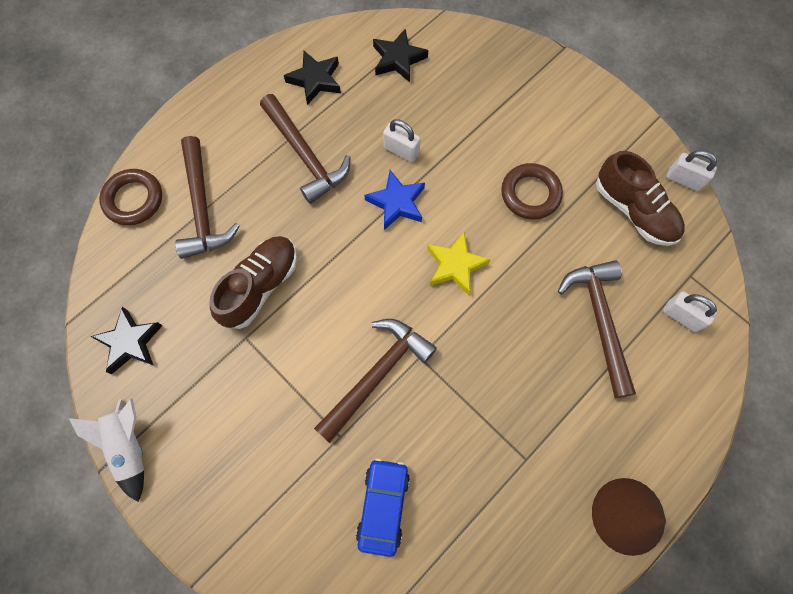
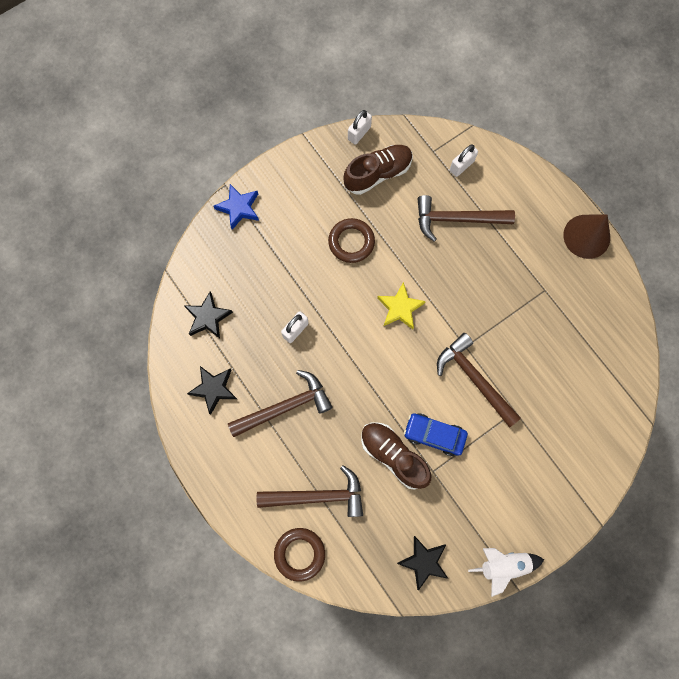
camera: 80 degrees left, 5 degrees up
blue car [356,458,410,557] -> blue car moved to [404,413,468,456]
blue star [364,170,425,230] -> blue star moved to [214,184,259,230]

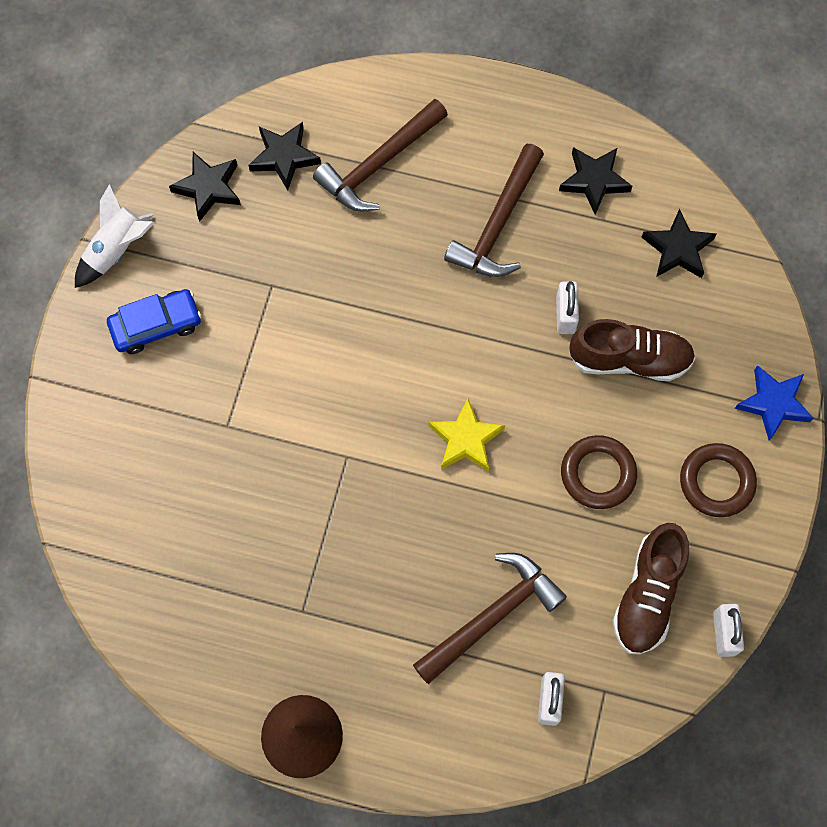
camera: 140 degrees right, 5 degrees down
brown ring [274,528,325,582] -> brown ring moved to [680,443,757,517]
brown shoe [361,423,431,490] -> brown shoe moved to [569,319,695,381]
blue car [404,413,468,456] -> blue car moved to [107,289,202,354]
brown hammer [437,333,521,428] -> none
none -> black star [248,122,321,191]

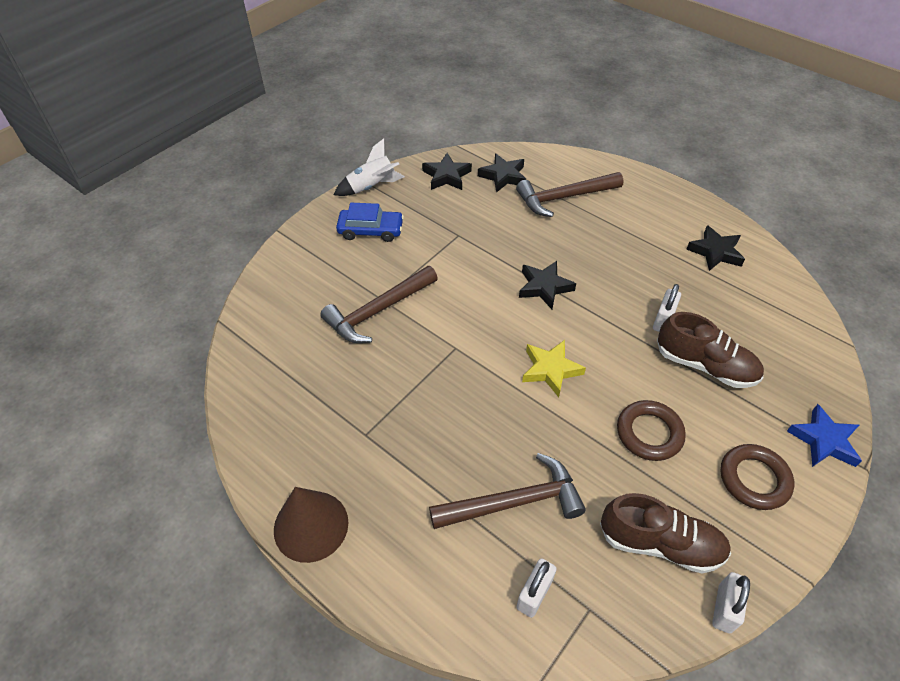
camera: 25 degrees right, 20 degrees down
brown hammer [444,144,544,277] -> brown hammer moved to [320,266,438,343]
brown shoe [613,523,689,654] -> brown shoe turned 120 degrees counterclockwise [600,493,731,573]
black star [641,208,717,278] -> black star moved to [519,261,576,309]

